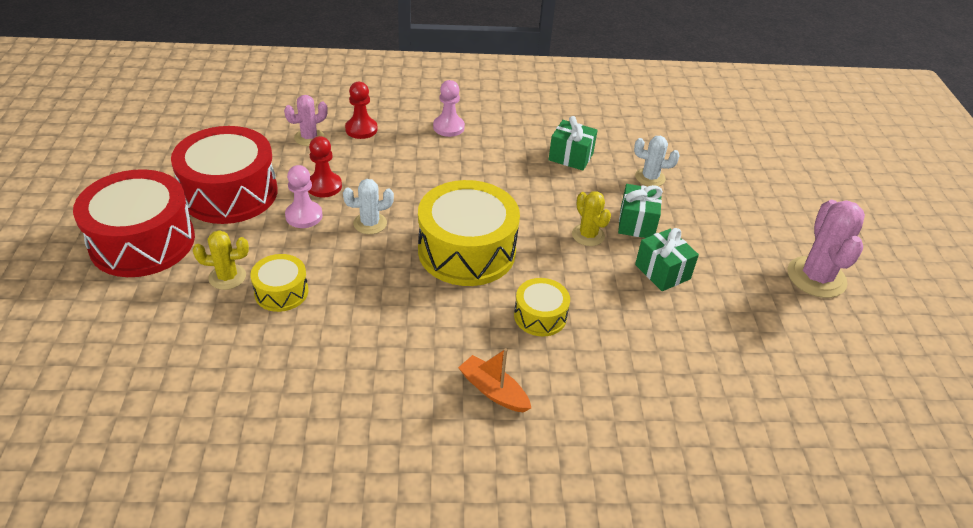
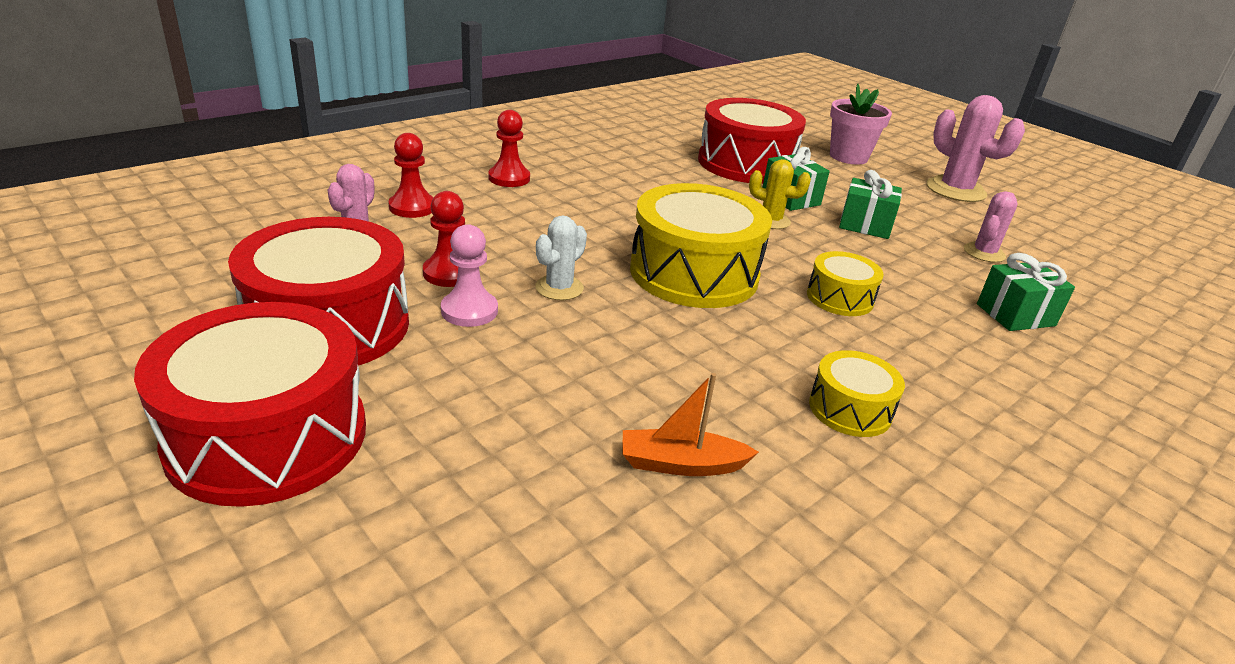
camera: 40 degrees left, 10 degrees down
yellow cactus [193,230,249,290] -> none
yellow drum [250,254,308,312] -> yellow drum moved to [809,350,905,437]
pink pawn [433,80,465,137] -> red pawn [489,110,530,187]
orange boat [458,348,531,413] -> orange boat moved to [623,373,759,476]
green gift [548,116,598,171] -> green gift moved to [977,253,1075,331]
white cactus [634,136,679,186] -> red drum [698,98,806,184]
none -> pink flower pot [830,84,892,165]
none -> pink cactus [964,191,1018,262]

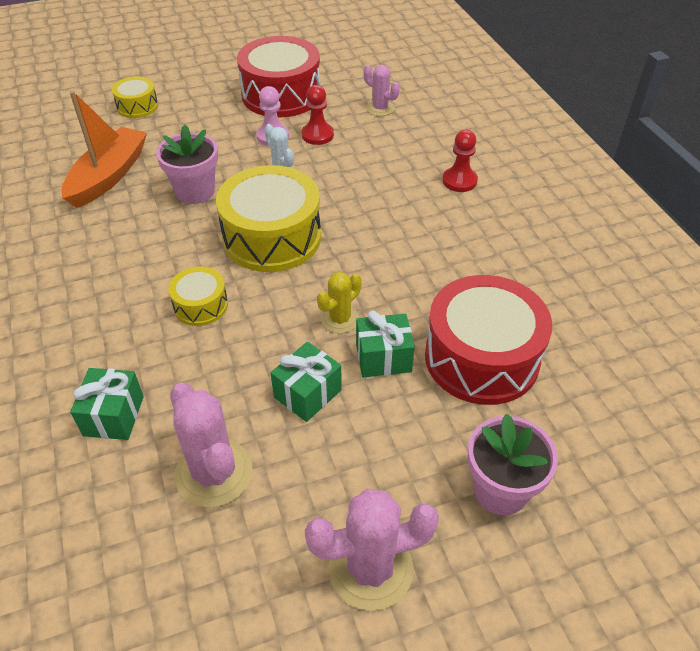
camera: 115 degrees right, 15 degrees up
red drum [134,302,366,507] -> none
red pawn [388,133,434,218] -> none
orange boat [623,373,759,476] -> orange boat [61,91,147,208], size x1.79
yellow drum [809,350,905,437] -> yellow drum moved to [112,76,158,118]
pink cactus [964,191,1018,262] -> pink cactus [170,383,253,508], size x1.70
none -> pink flower pot [156,124,218,204]

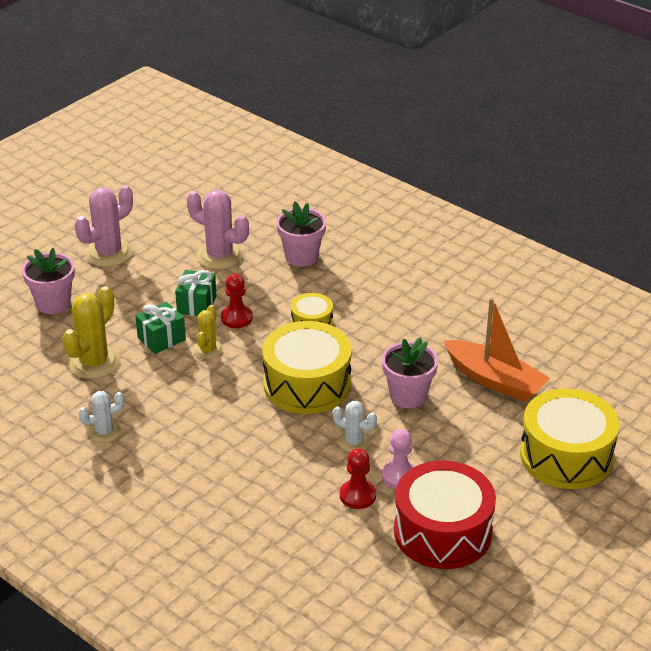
camera: 150 degrees right, 10 degrees down
orange boat [61,91,147,208] -> orange boat turned 45 degrees counterclockwise [444,297,550,402]
green gift [70,368,144,440] -> pink flower pot [276,201,326,267]
yellow drum [112,76,158,118] -> yellow drum [520,389,619,489], size x1.99
pink cactus [364,65,400,116] -> none
red drum [425,275,552,405] -> yellow cactus [62,286,120,379]
red pawn [442,130,478,192] -> red pawn moved to [221,274,253,328]
none -> white cactus [78,391,125,443]

